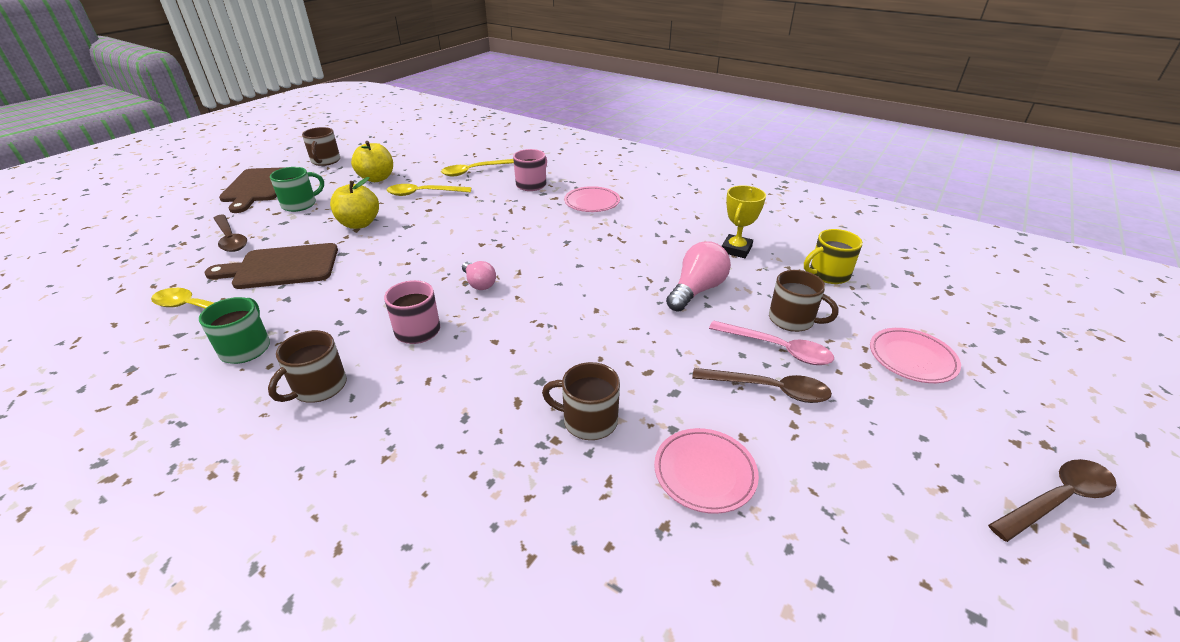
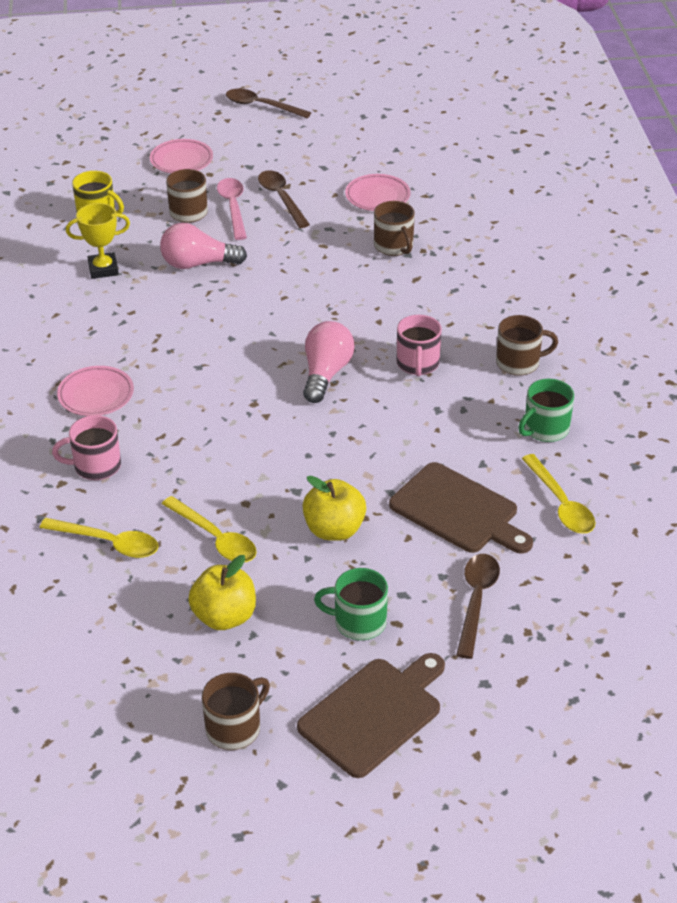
camera: 130 degrees left, 5 degrees up
pink light bulb [462,261,496,290] -> pink light bulb [303,321,355,403], size x1.62

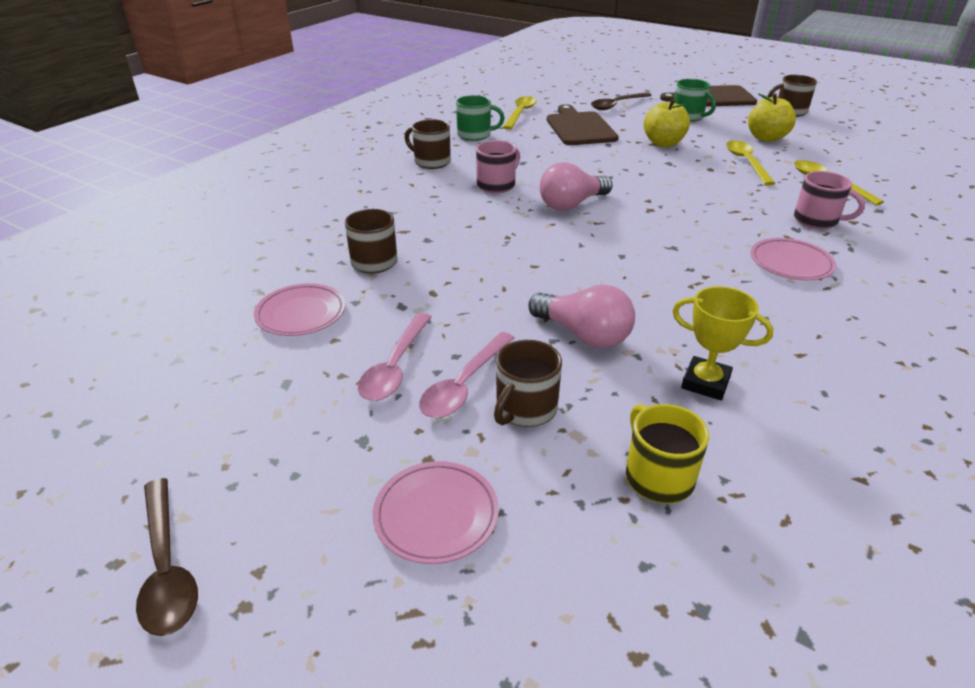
camera: 140 degrees left, 5 degrees down
brown spoon [258,170,310,228] -> pink spoon [358,313,432,401]

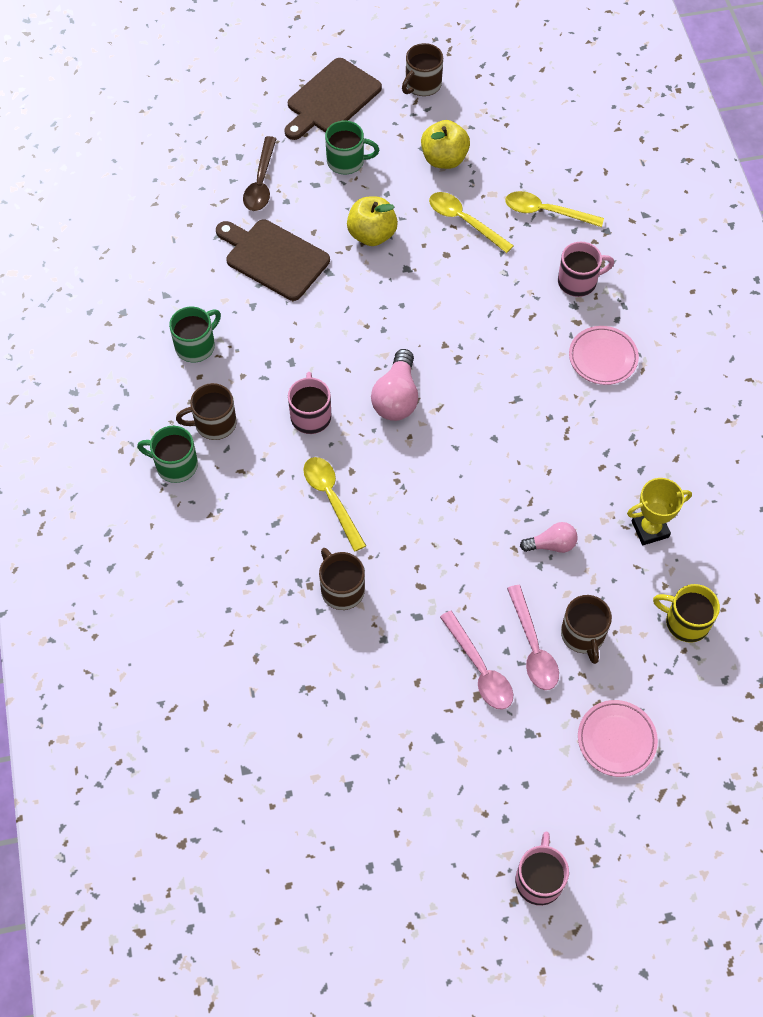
camera: 45 degrees left, 25 degrees up
brown spoon [136,478,198,636] -> pink mug [515,832,569,906]
pink plate [254,283,345,336] -> none
yellow spoon [503,96,537,130] -> yellow spoon moved to [303,457,366,552]
pink light bulb [528,284,635,349] -> pink light bulb [520,522,578,553], size x0.62
none -> green mug [137,426,198,483]

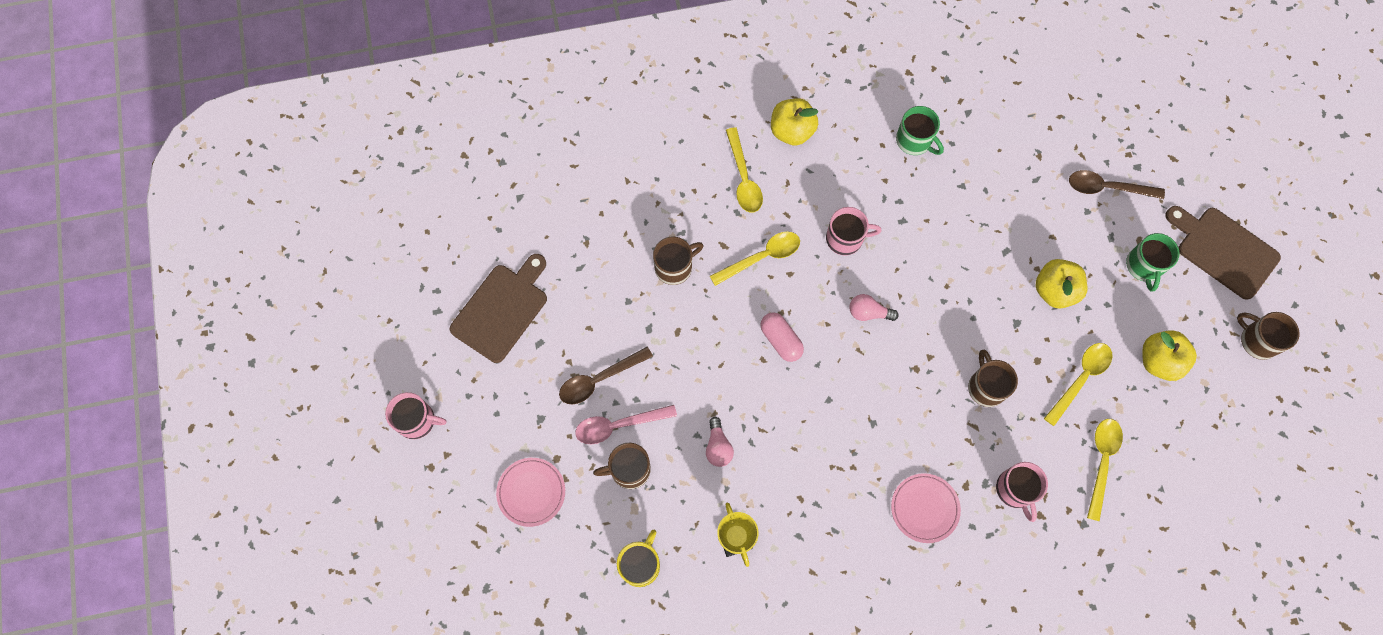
camera: 90 degrees right, 10 degrees up
green mug [137,426,198,483] -> yellow apple [771,98,818,145]
brown mug [176,383,237,440] -> brown mug moved to [968,350,1018,407]
brown cutting board [216,219,330,301] -> brown cutting board moved to [450,254,547,363]
pink light bulb [371,349,418,421] -> pink light bulb [850,294,898,321], size x0.62
pink spoon [440,611,513,710] -> brown spoon [559,347,653,405]
none -> yellow spoon [726,127,763,213]
none -> pink capsule [760,312,804,362]

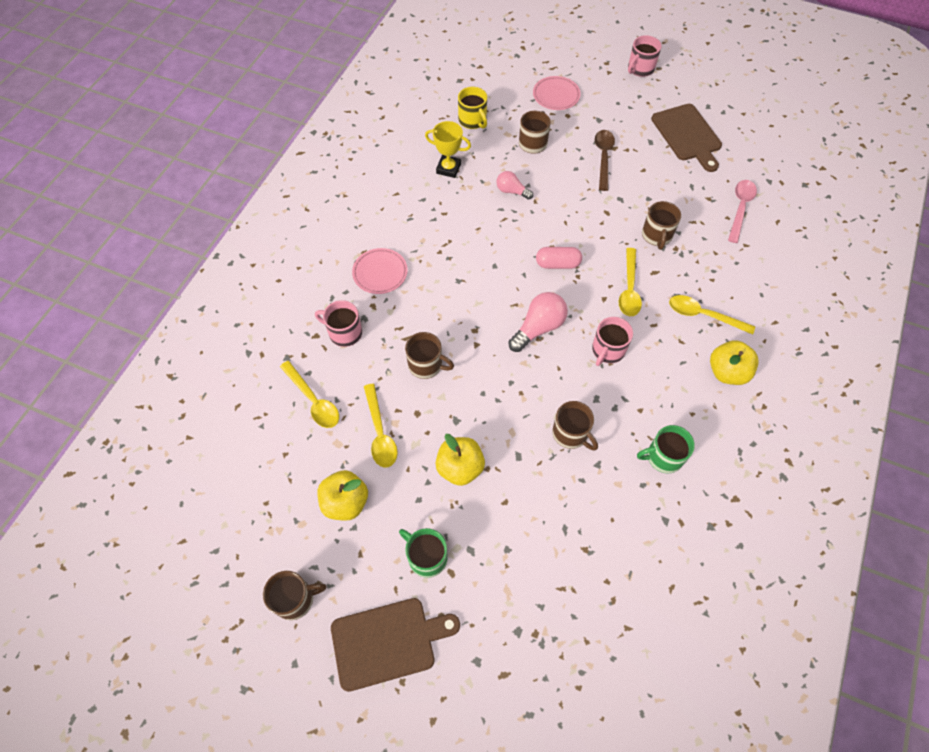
camera: 125 degrees right, 10 degrees down
pink spoon [575,405,677,444] -> pink spoon moved to [728,180,757,243]
pink light bulb [850,294,898,321] -> pink light bulb [508,292,568,352], size x1.62
brown spoon [1069,170,1165,199] -> none
none -> brown mug [552,401,598,451]

